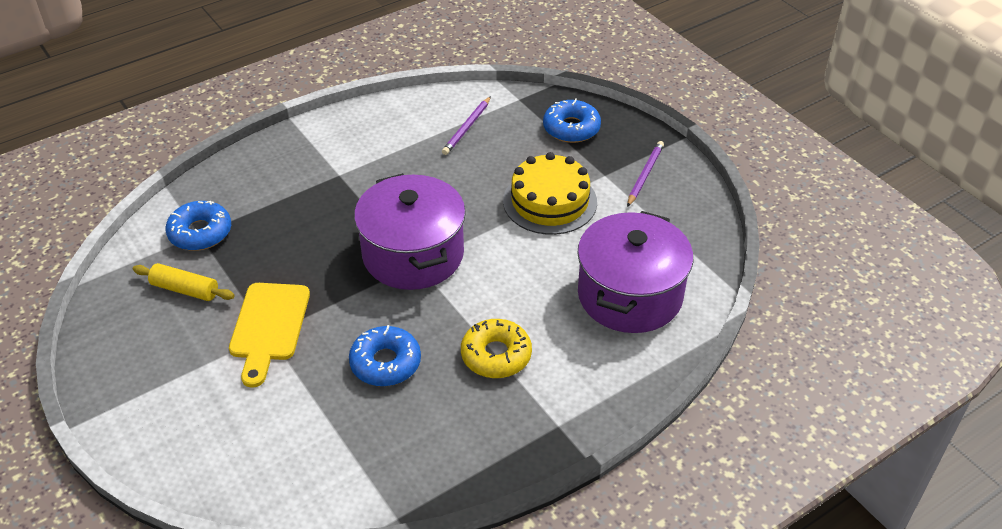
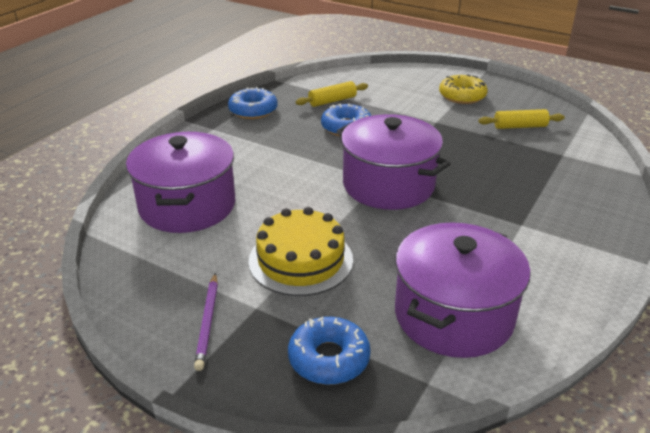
camera: 155 degrees right, 10 degrees down
blue donut [166,201,231,251] -> blue donut moved to [228,87,278,119]
yellow cutting board [229,283,310,388] -> none
purple pencil [442,96,491,155] -> purple pot [395,222,531,358]
yellow donut [461,319,532,378] -> yellow donut moved to [439,74,487,104]
none -> yellow rolling pin [296,81,368,107]

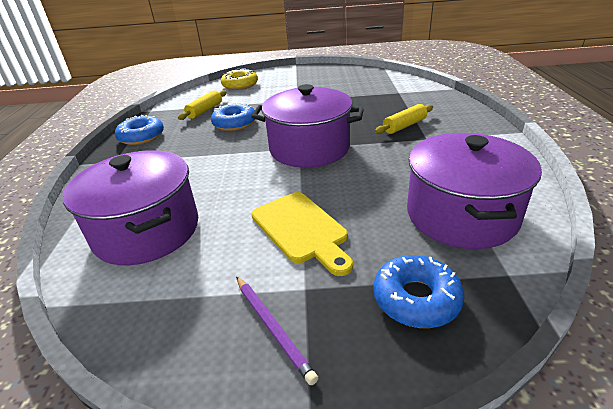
camera: 30 degrees left, 0 degrees up
yellow cake [248,207,353,296] -> yellow cutting board [251,192,353,276]
yellow donut [439,74,487,104] -> yellow donut moved to [221,68,258,90]
yellow rolling pin [478,109,565,129] -> yellow rolling pin moved to [375,104,433,134]

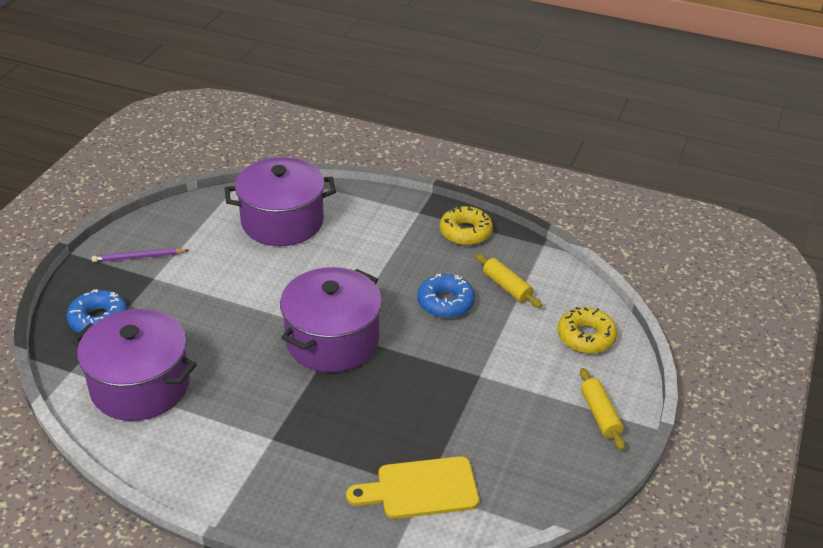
camera: 110 degrees right, 5 degrees up
blue donut [115,115,164,145] -> yellow donut [440,206,493,246]
yellow cutting board [251,192,353,276] -> yellow cutting board moved to [346,456,479,519]
yellow rolling pin [375,104,433,134] -> yellow rolling pin moved to [580,368,625,450]

